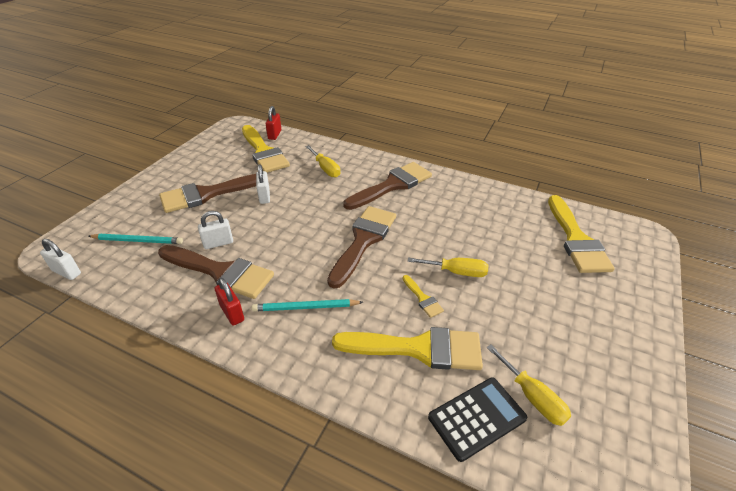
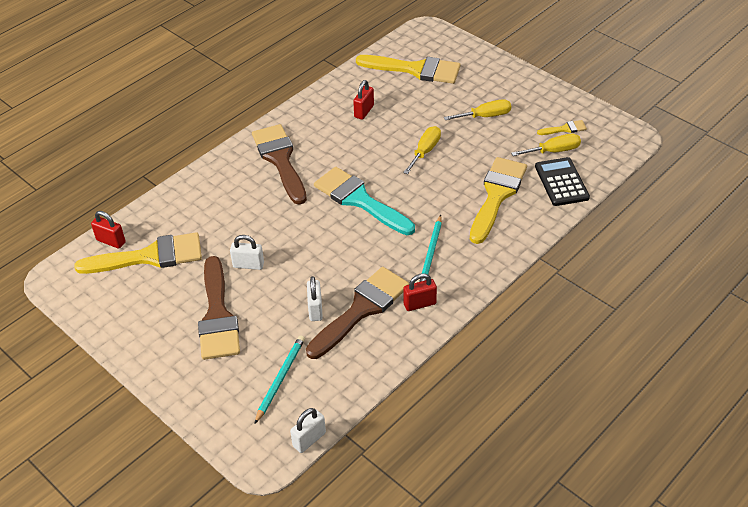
camera: 70 degrees left, 5 degrees up
yellow screwdriver [306,145,340,177] -> yellow screwdriver moved to [444,99,511,120]
brown brush [327,206,396,289] -> turquoise brush [314,167,415,235]
yellow brush [402,275,444,318] -> yellow brush moved to [537,120,587,135]
none -> red padlock [353,80,374,120]

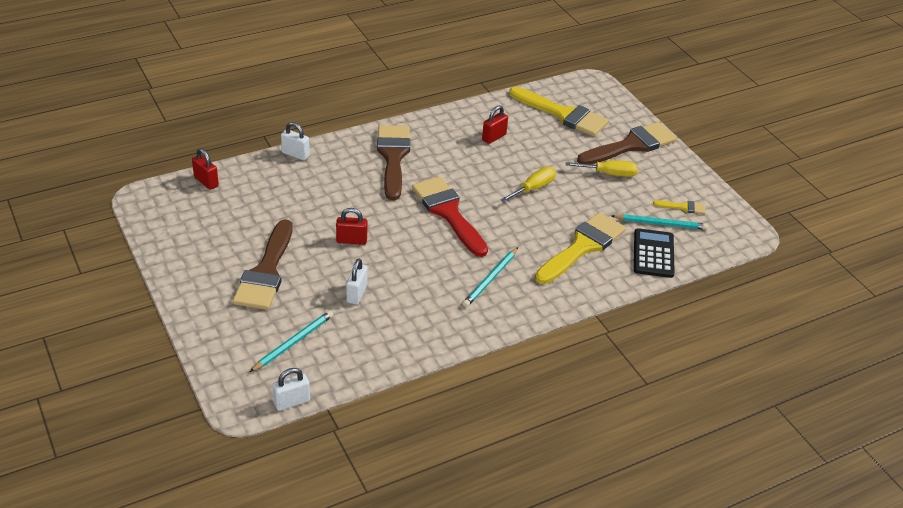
camera: 15 degrees right, 5 degrees down
yellow brush [74,232,202,274] -> none
white padlock [230,235,264,270] -> white padlock moved to [281,122,310,160]
brown brush [306,267,409,359] -> brown brush moved to [577,122,677,164]
turquoise brush [314,167,415,235] -> red brush [412,177,488,257]
red padlock [403,273,437,311] -> red padlock moved to [336,208,367,245]
yellow screwdriver [511,134,581,156] -> turquoise pencil [612,214,708,230]

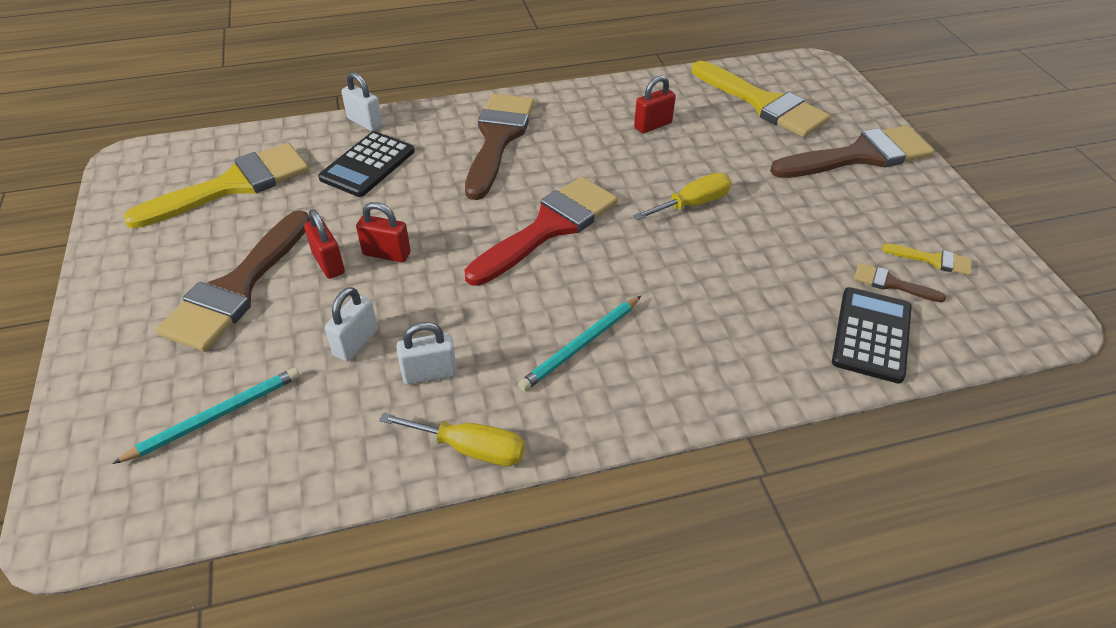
camera: 15 degrees right, 5 degrees up
red padlock [192,148,219,190] -> red padlock moved to [304,209,345,279]
white padlock [272,368,310,411] -> white padlock moved to [396,322,457,385]
red brush [412,177,488,257] -> red brush turned 60 degrees clockwise [464,177,618,286]
yellow brush [535,212,626,284] -> yellow brush moved to [123,143,309,229]
yellow screwdriver [566,160,638,177] -> yellow screwdriver moved to [379,412,525,466]
turquoise pencil [612,214,708,230] -> brown brush [854,263,946,302]
none -> black calculator [318,131,415,197]

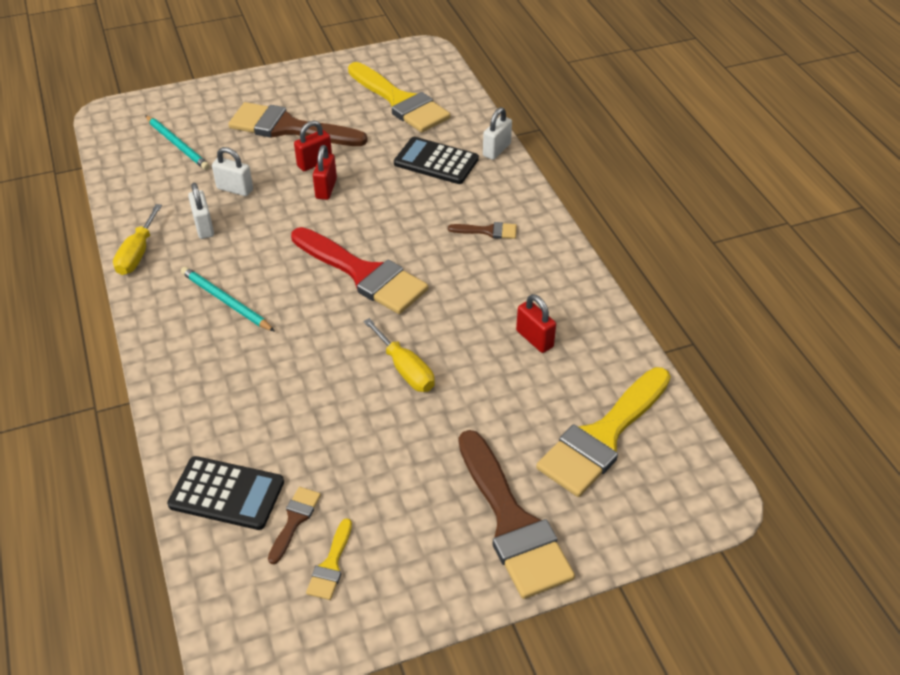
camera: 85 degrees right, 0 degrees up
brown brush [465,94,534,200] -> brown brush [448,222,517,239], size x0.44

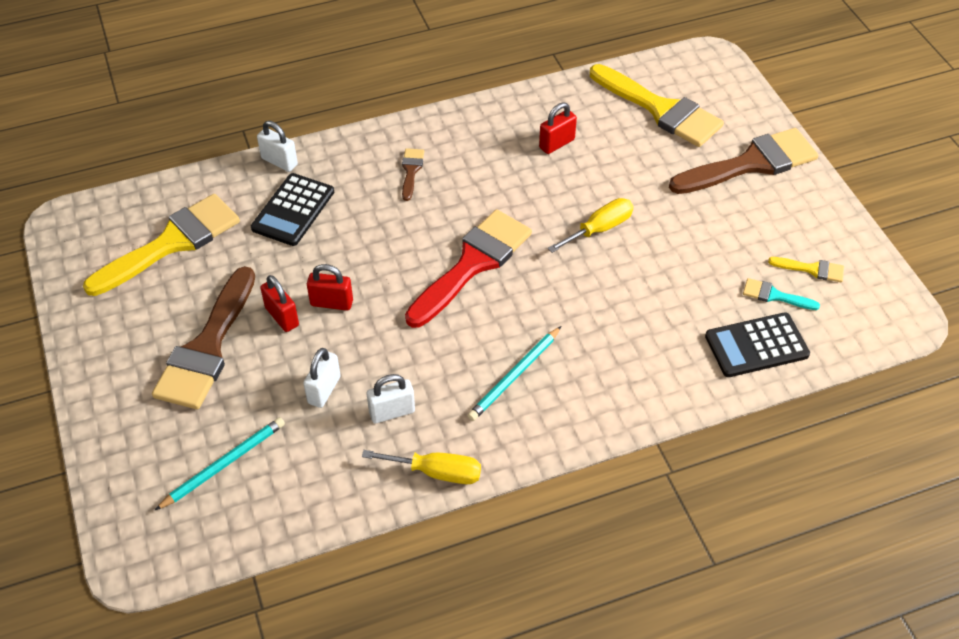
camera: 90 degrees left, 5 degrees up
black calculator [167,456,284,530] -> black calculator turned 120 degrees counterclockwise [705,312,810,377]
brown brush [268,487,321,564] -> turquoise brush [743,278,820,310]

